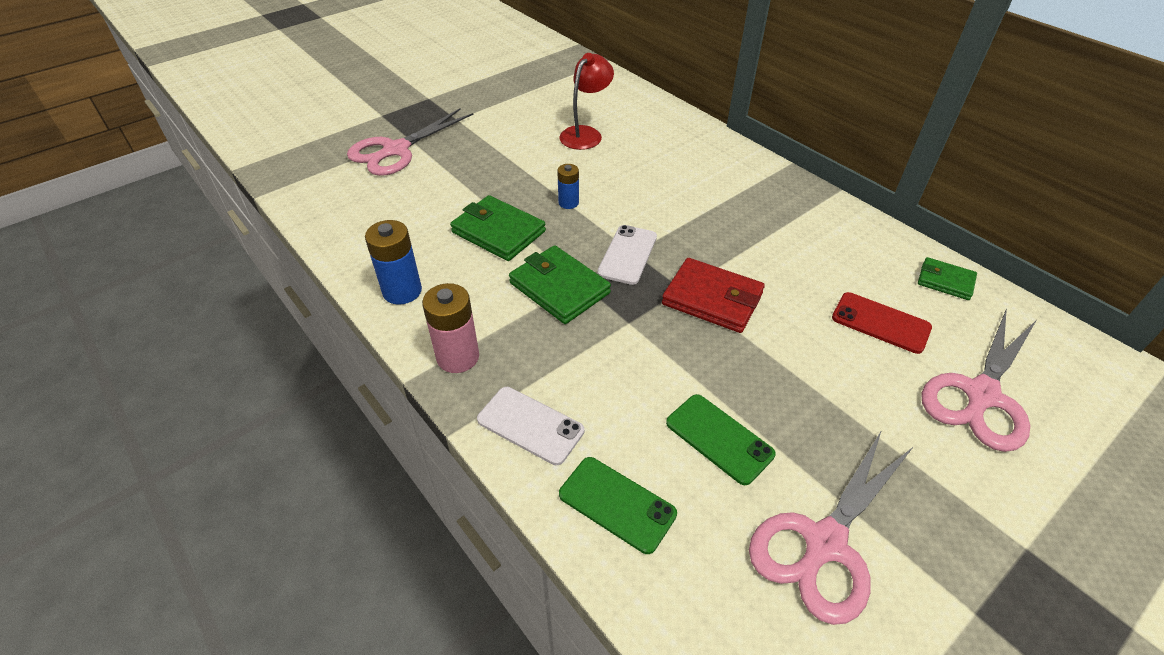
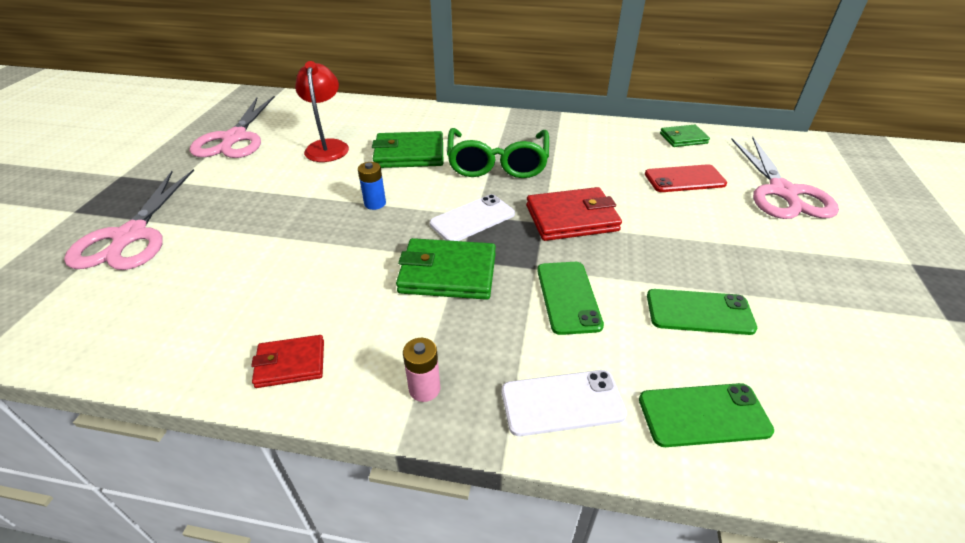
camera: 40 degrees left, 5 degrees down
blue battery [365,220,422,305] -> red wallet [251,335,324,388]
pink battery [422,283,479,373] -> pink battery [403,338,440,402], size x0.61
green wallet [450,195,546,261] -> green wallet moved to [372,131,443,168]
white phone [597,225,657,285] -> white phone turned 75 degrees clockwise [430,194,515,241]
pink scissors [749,430,914,625] -> pink scissors moved to [190,96,275,158]
none -> green glasses [447,128,549,178]
none -> green phone [537,262,604,335]

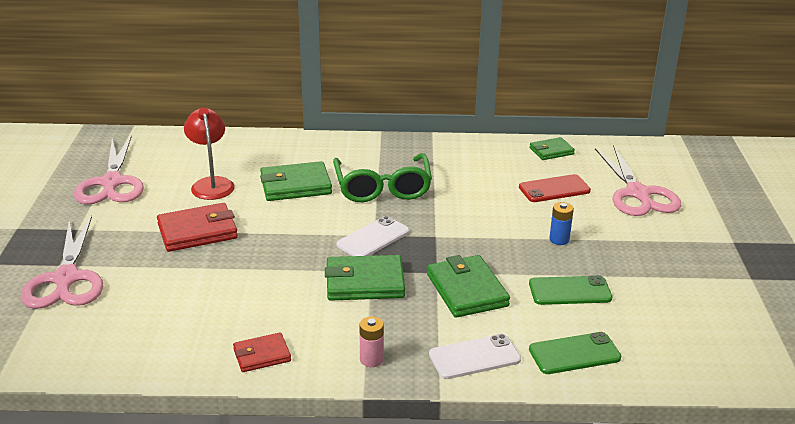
camera: 10 degrees left, 10 degrees down
blue battery [358,162,386,210] -> blue battery moved to [549,202,574,245]
red wallet [526,187,622,241] -> red wallet moved to [157,203,238,252]
green phone [537,262,604,335] -> green wallet [427,255,510,318]

